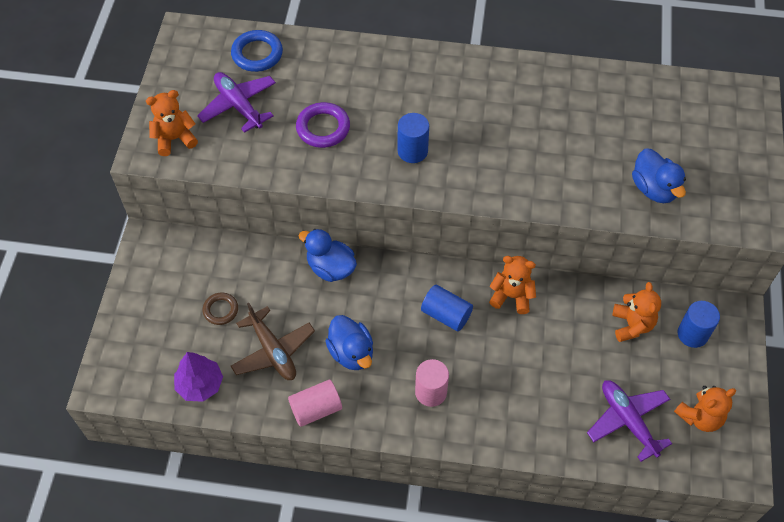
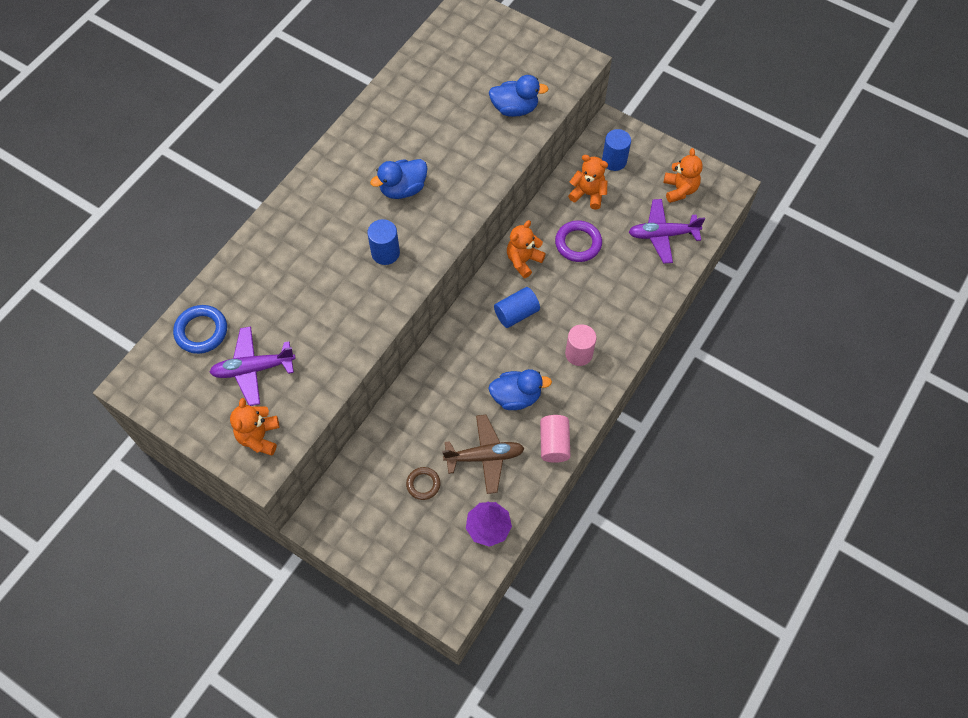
camera: 65 degrees left, 5 degrees up
purple ring [296,102,350,148] -> purple ring moved to [555,220,602,262]
blue duck [299,229,357,282] -> blue duck moved to [370,159,427,199]

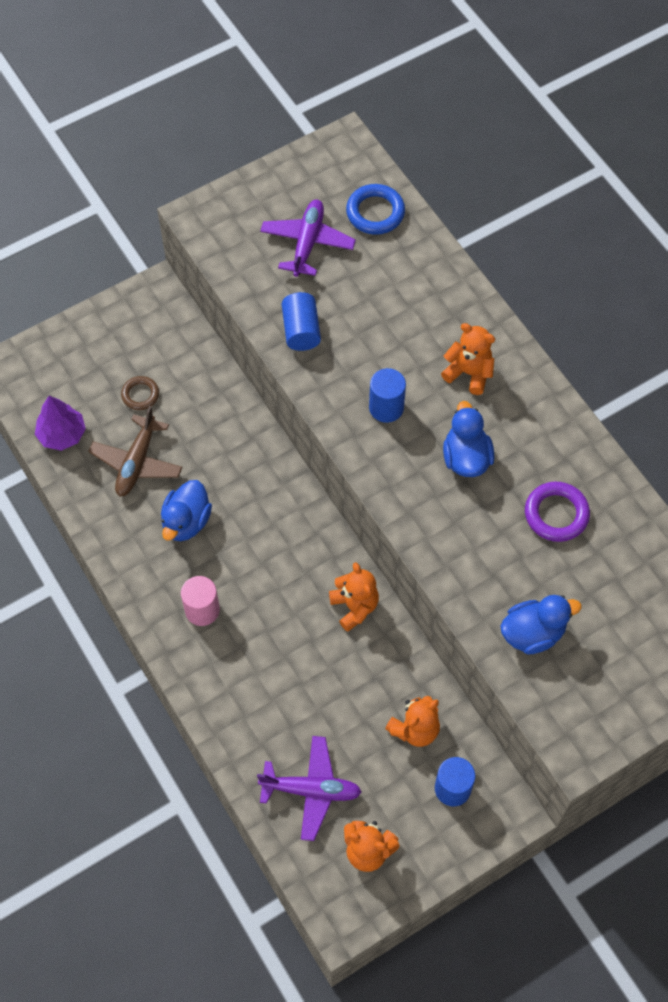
camera: 115 degrees right, 0 degrees up
orange teddy bear [230,398,279,455] -> orange teddy bear moved to [441,323,495,395]
blue duck [489,75,548,117] -> blue duck turned 135 degrees counterclockwise [500,595,582,654]
blue cylinder [494,287,540,328] -> blue cylinder moved to [282,292,321,351]
pink cylinder [540,415,570,463] -> none
purple ring [555,220,602,262] -> purple ring moved to [525,482,590,542]
purple plane [629,199,705,264] -> purple plane turned 75 degrees clockwise [257,736,362,841]

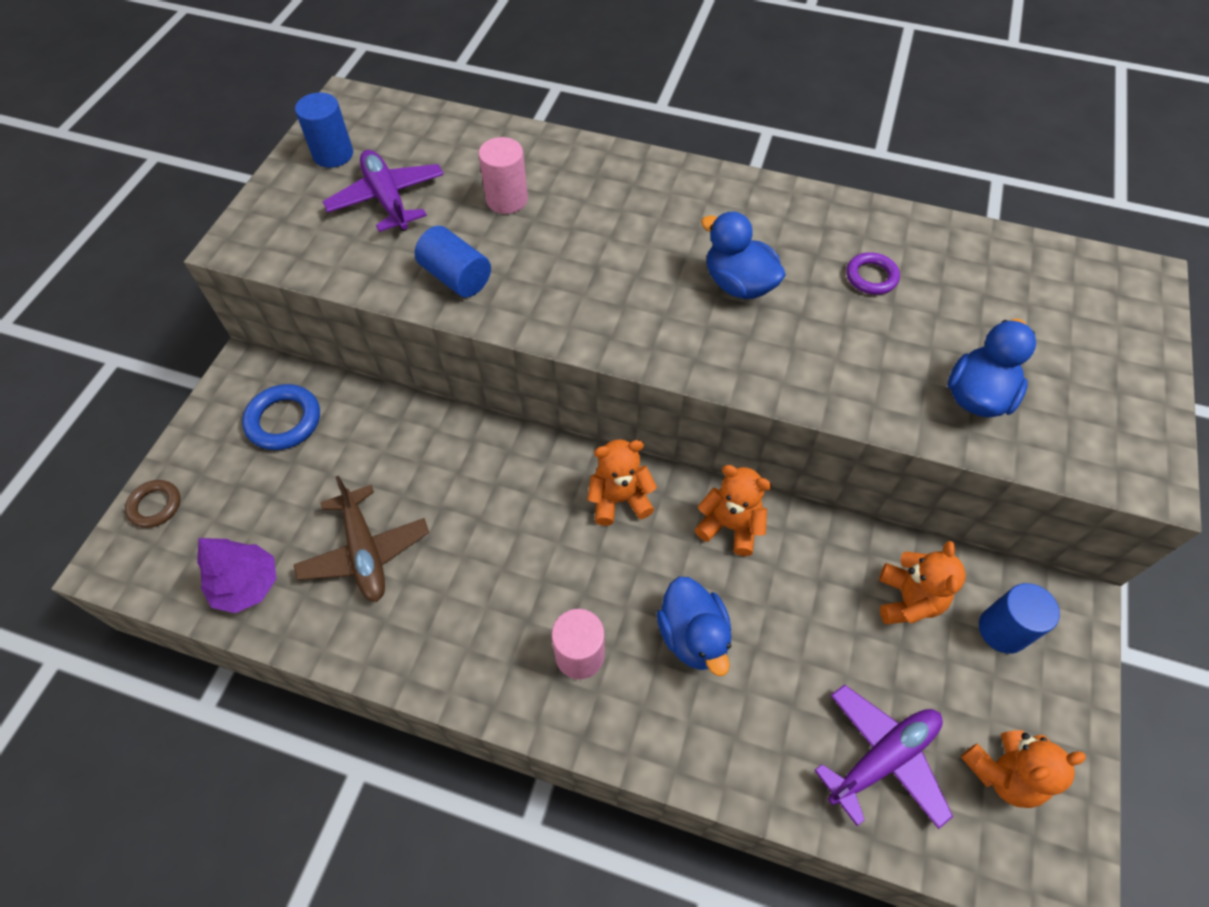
camera: 40 degrees left, 5 degrees down
brown ring [121,376,159,410] -> brown ring moved to [125,480,180,528]
blue duck [161,480,212,541] -> blue duck moved to [657,577,731,676]
blue ring [346,184,405,235] -> blue ring moved to [242,384,320,450]
blue cylinder [369,368,406,423] -> blue cylinder moved to [295,93,353,168]
orange teddy bear [441,323,495,395] -> orange teddy bear moved to [587,439,657,526]
purple ring [525,482,590,542] -> purple ring [846,252,900,295], size x0.65
none -> pink cylinder [478,137,528,214]

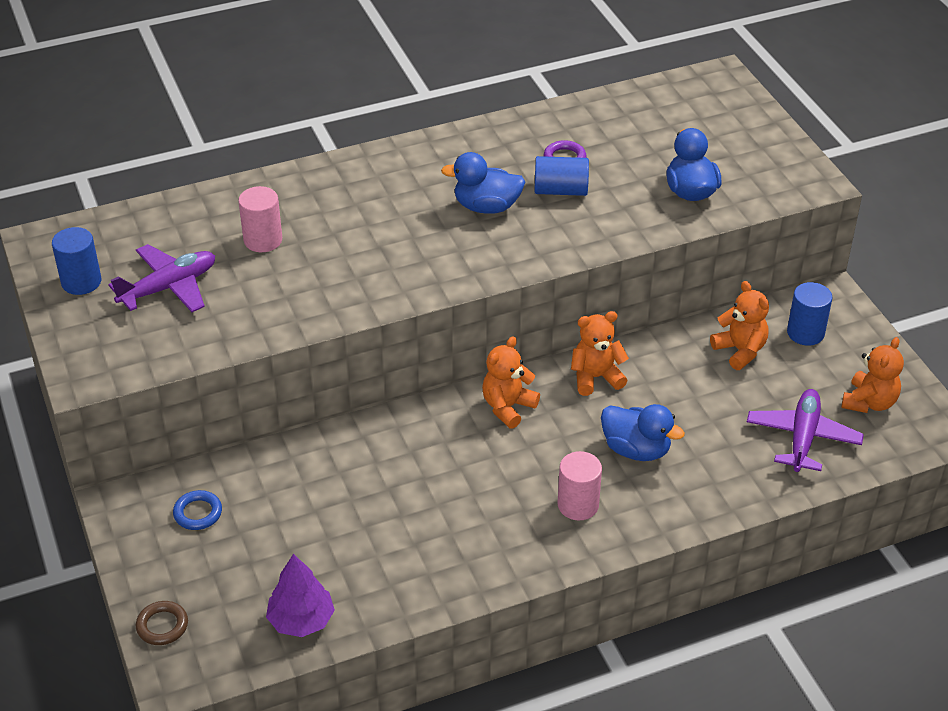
camera: 40 degrees left, 15 degrees down
blue ring [242,384,320,450] -> blue ring [173,490,222,530], size x0.65
brown plane [294,476,429,602] -> none
purple plane [322,150,444,232] -> purple plane turned 120 degrees clockwise [108,244,215,312]
blue cylinder [415,226,491,297] -> blue cylinder moved to [534,156,589,196]

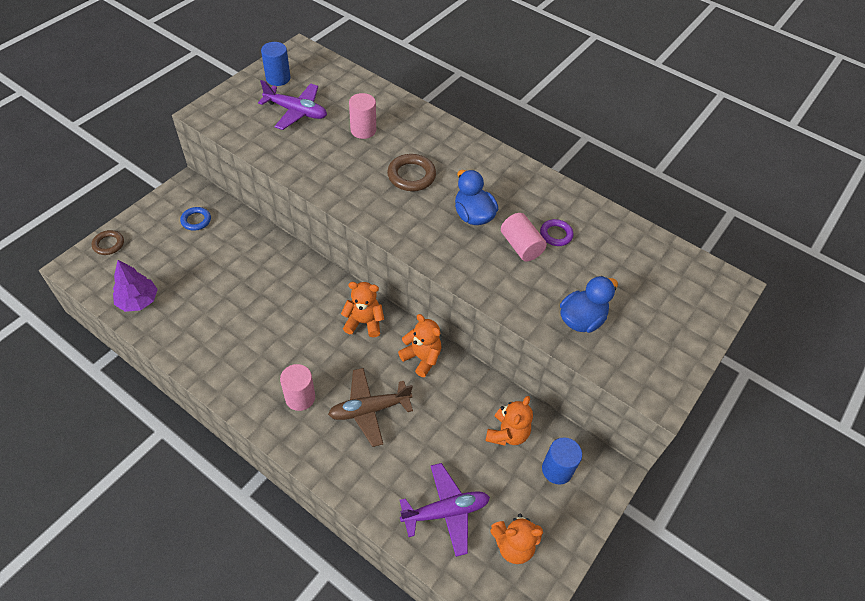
camera: 55 degrees right, 10 degrees up
blue cylinder [534,156,589,196] -> pink cylinder [501,213,547,261]
blue duck [601,404,685,461] -> brown plane [328,368,413,447]
none -> brown ring [387,154,436,191]

